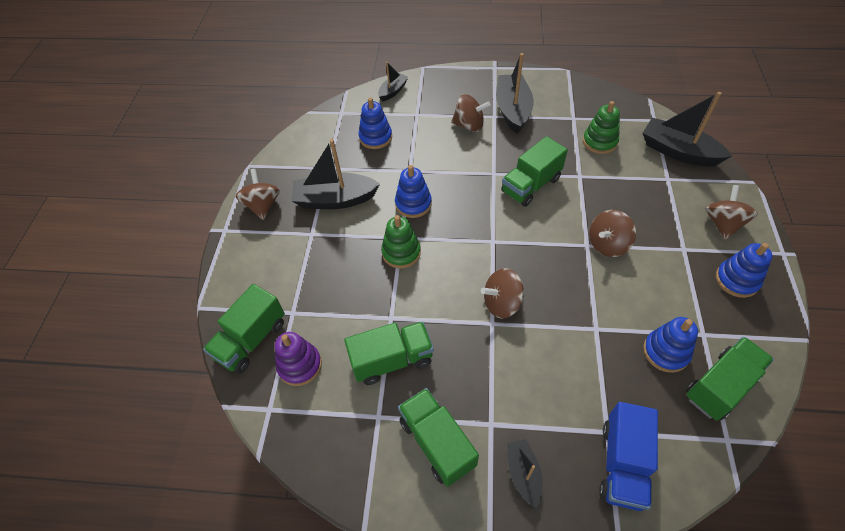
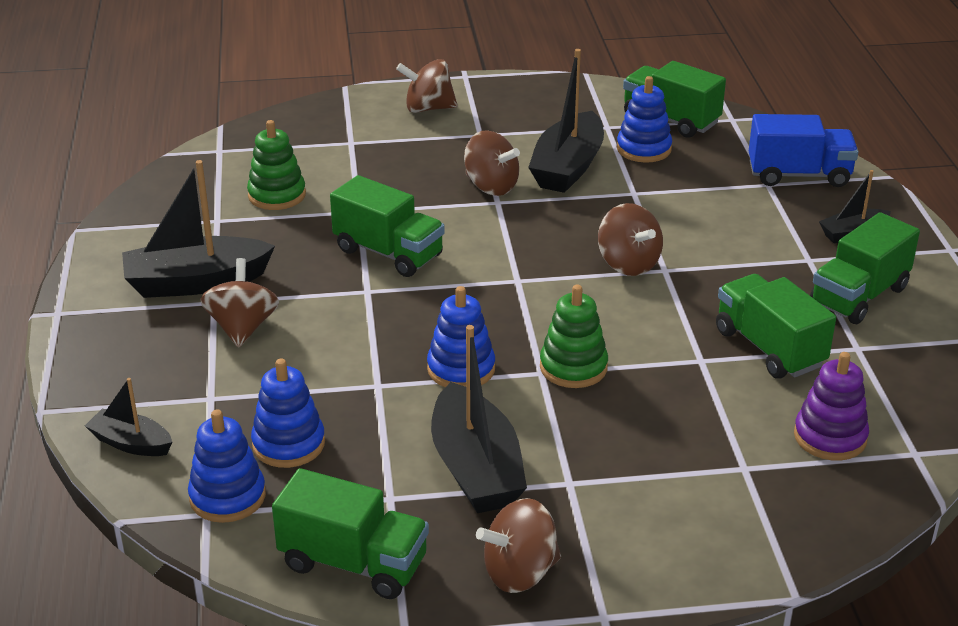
camera: 105 degrees left, 20 degrees down
green truck [203,284,285,373] -> green truck moved to [272,468,429,599]
black boat [643,92,732,167] -> black boat moved to [528,49,604,193]
blue stacking toy [716,243,772,298] -> blue stacking toy moved to [188,409,266,523]

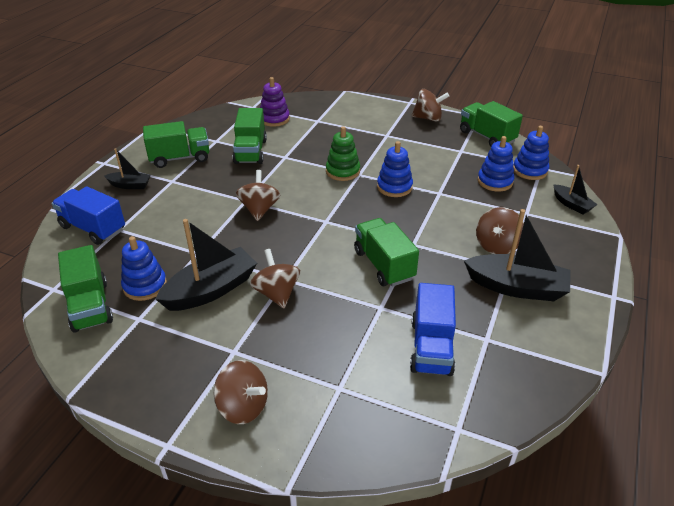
camera: 150 degrees left, 5 degrees up
green stacking toy [247,120,306,210] -> blue truck [410,283,456,376]
black boat [431,325,527,513] -> none

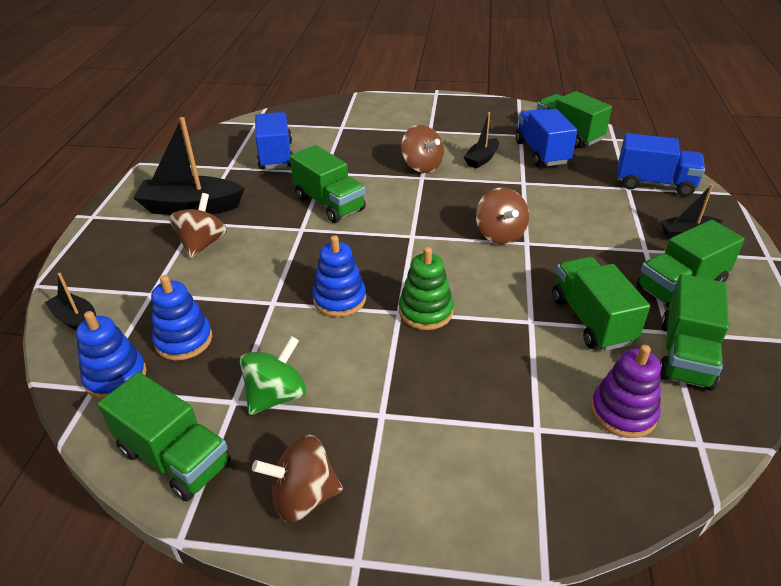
camera: 165 degrees right, 0 degrees up
blue stacking toy [121,236,167,301] -> blue truck [515,109,577,167]
black boat [155,219,257,311] -> black boat [464,112,499,168], size x0.54
brown spinning top [214,360,268,424] -> none
none -> green spinning top [240,336,306,415]
none -> green truck [660,274,729,391]

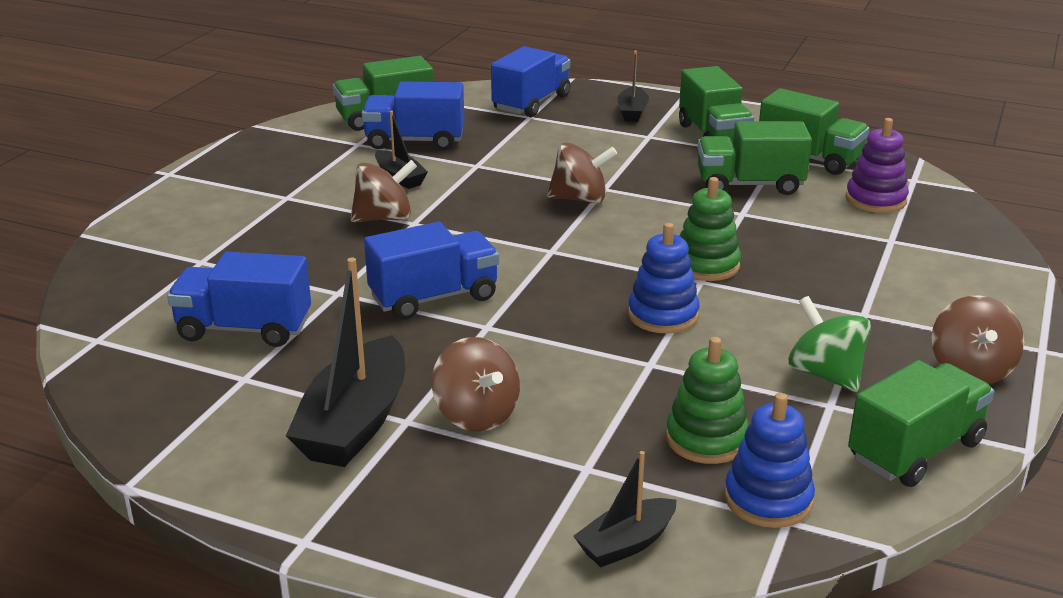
camera: 75 degrees left, 10 degrees down
blue stacking toy [151,275,212,360] -> green stacking toy [666,337,749,464]
brown spinning top [169,193,227,258] -> brown spinning top turned 150 degrees counterclockwise [432,337,520,431]
green truck [290,145,366,223] -> blue truck [364,222,499,320]

